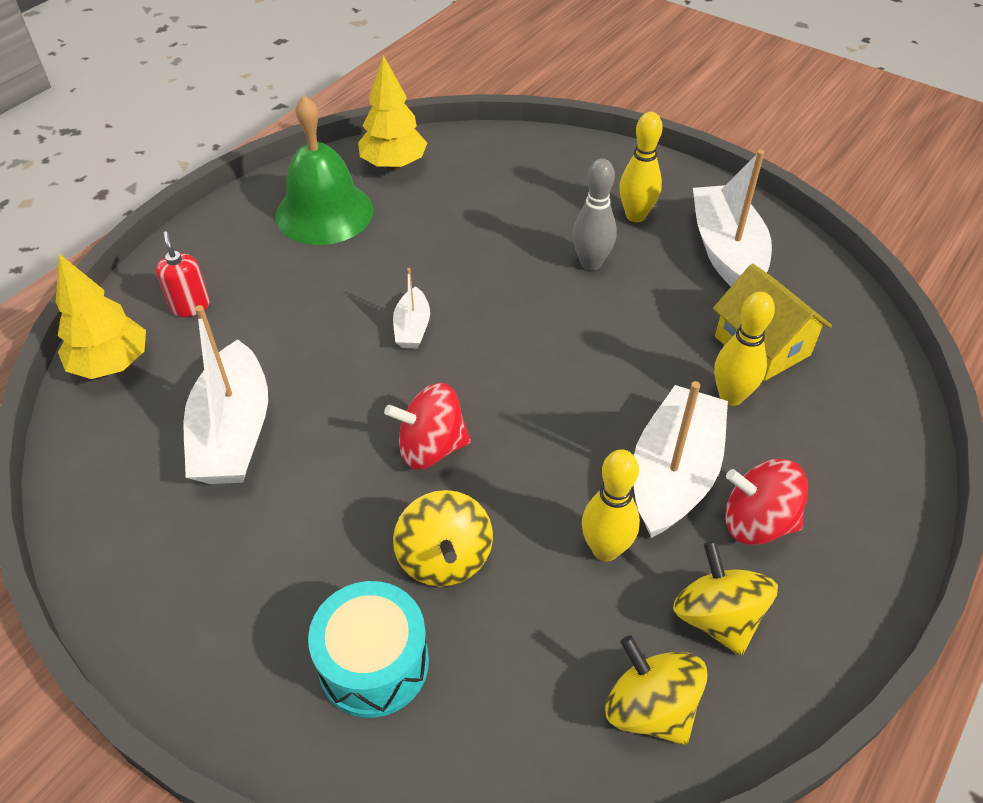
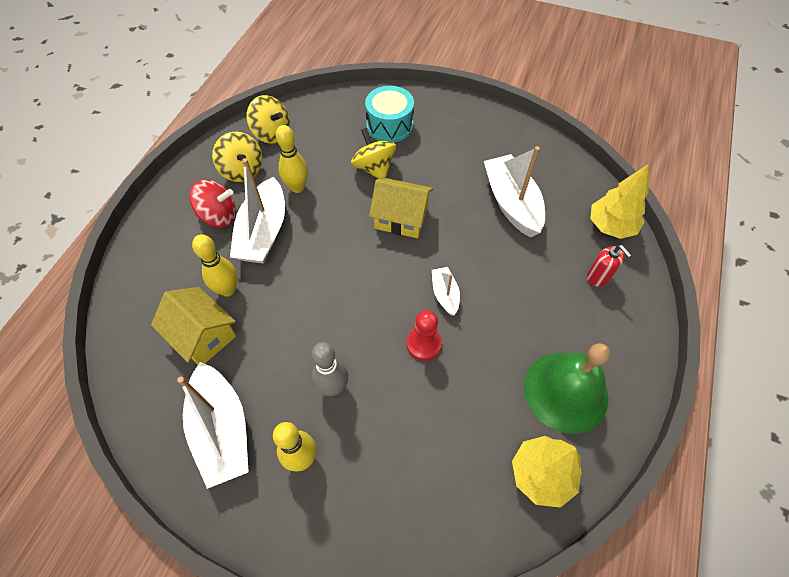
camera: 165 degrees right, 10 degrees up
red spinning top [384,383,471,469] -> yellow house [369,178,433,238]
none -> red pawn [407,310,442,360]

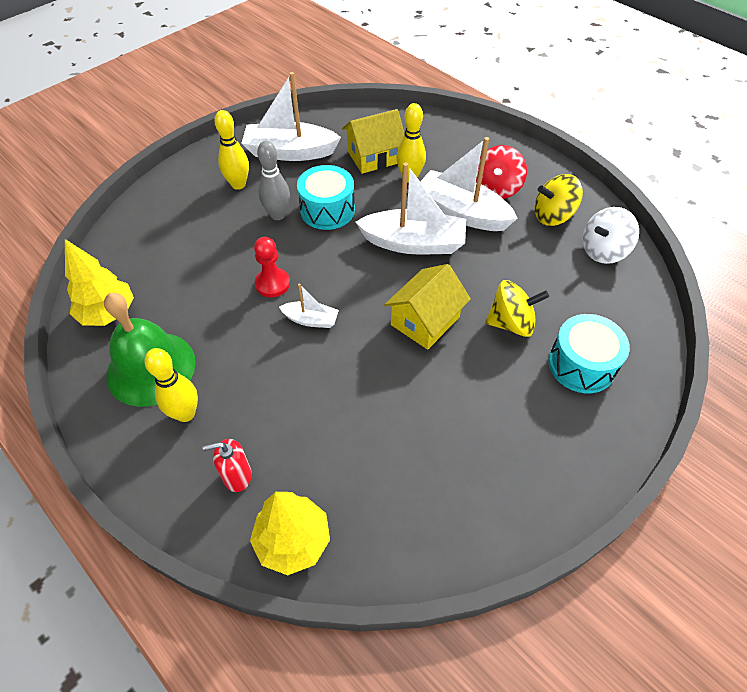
camera: 115 degrees right, 5 degrees down
yellow spinning top [246,95,290,144] -> white spinning top [583,207,639,264]
yellow bowling pin [276,125,308,193] -> yellow bowling pin moved to [144,348,198,422]
white boat [484,146,545,237] -> white boat moved to [356,162,466,254]
none -> turquoise drum [297,165,355,230]

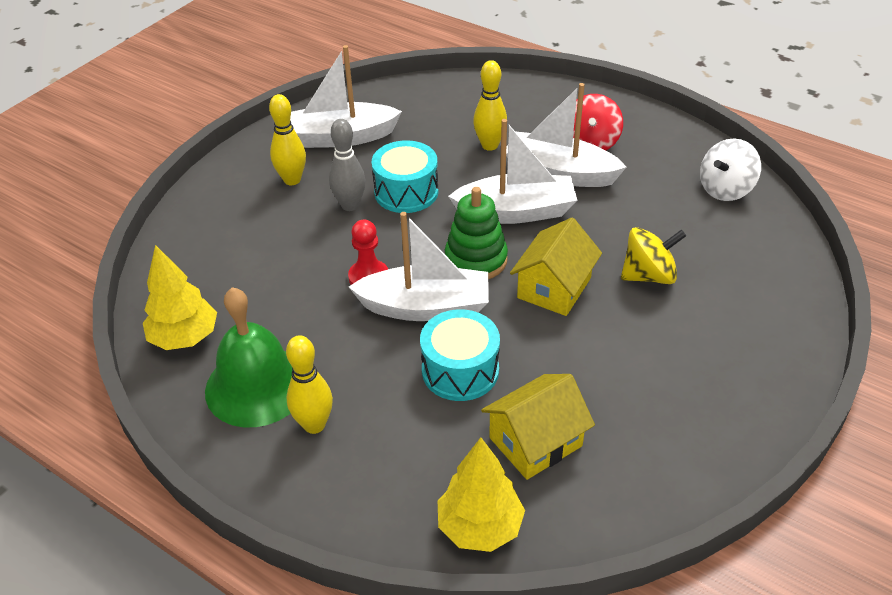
camera: 10 degrees left, 10 degrees down
red soap dispenser [203,439,252,492] -> none
white boat [279,284,339,328] -> white boat [349,212,489,321], size x2.00
yellow house [342,109,404,174] -> yellow house moved to [481,374,595,480]
yellow spinning top [534,174,583,226] -> none
turquoise drum [548,314,630,393] -> turquoise drum moved to [420,309,500,401]
none -> green stacking toy [445,187,508,279]

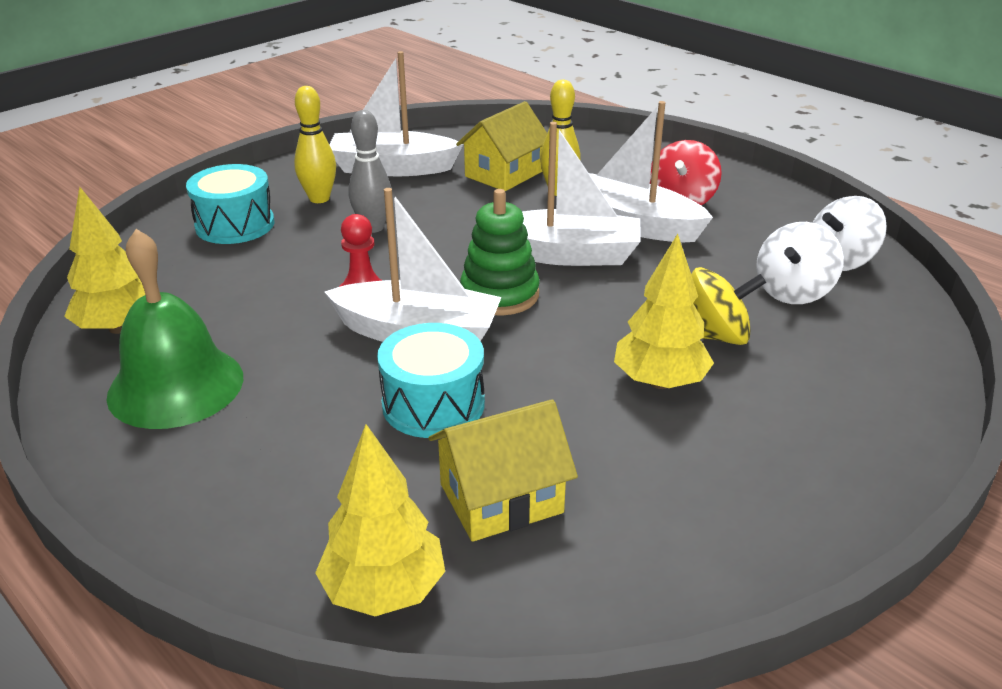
camera: 10 degrees right, 10 degrees down
yellow bowling pin [286,335,333,434] -> none
turquoise drum [372,140,438,213] -> turquoise drum moved to [186,164,274,244]
yellow house [510,218,602,316] -> yellow house moved to [456,101,547,191]
none -> yellow tree [614,234,714,389]
none -> white spinning top [756,222,844,304]

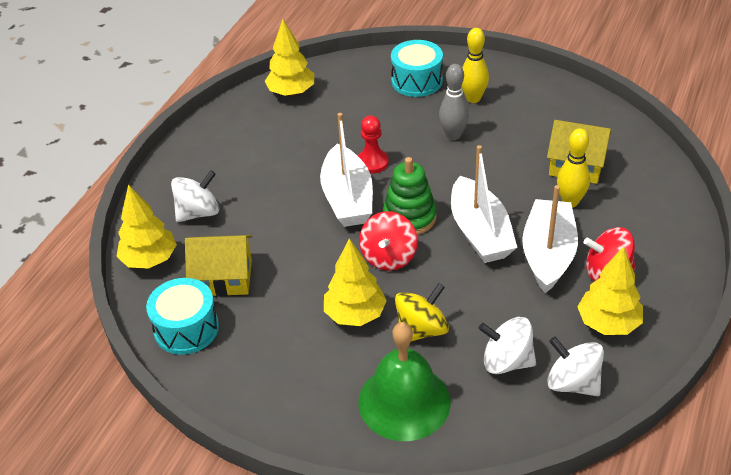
camera: 70 degrees right, 10 degrees up
green bell [106,229,243,429] -> green bell moved to [358,322,451,441]
white boat [329,51,463,176] -> none
turquoise drum [377,323,485,438] -> turquoise drum moved to [146,278,219,355]
yellow house [428,399,578,542] -> yellow house turned 45 degrees counterclockwise [185,235,252,296]
yellow spinning top [691,267,766,345] -> yellow spinning top turned 105 degrees counterclockwise [395,283,449,341]
none -> white spinning top [171,170,219,222]
none -> red spinning top [359,211,418,271]
none -> yellow tree [577,246,643,335]

